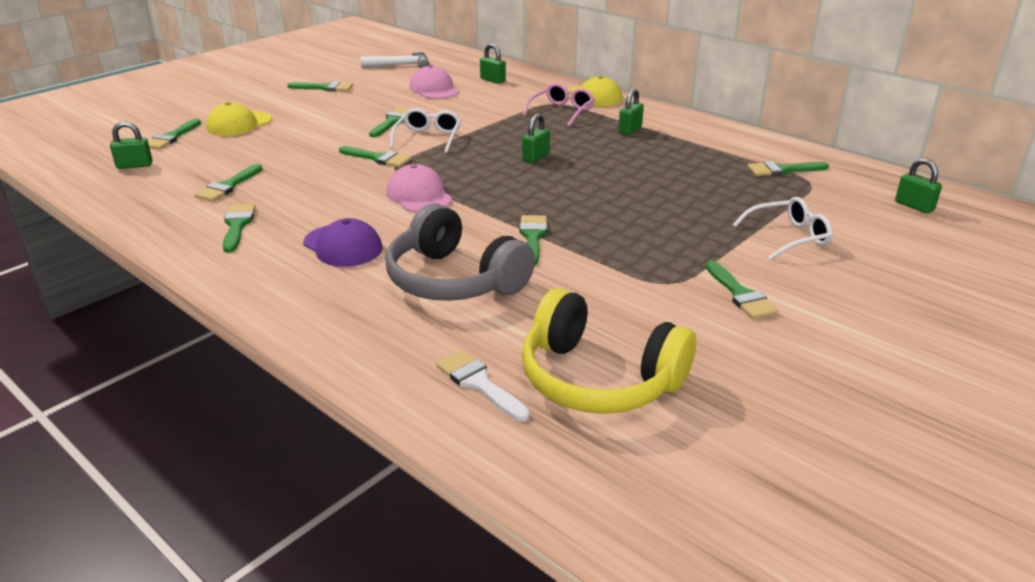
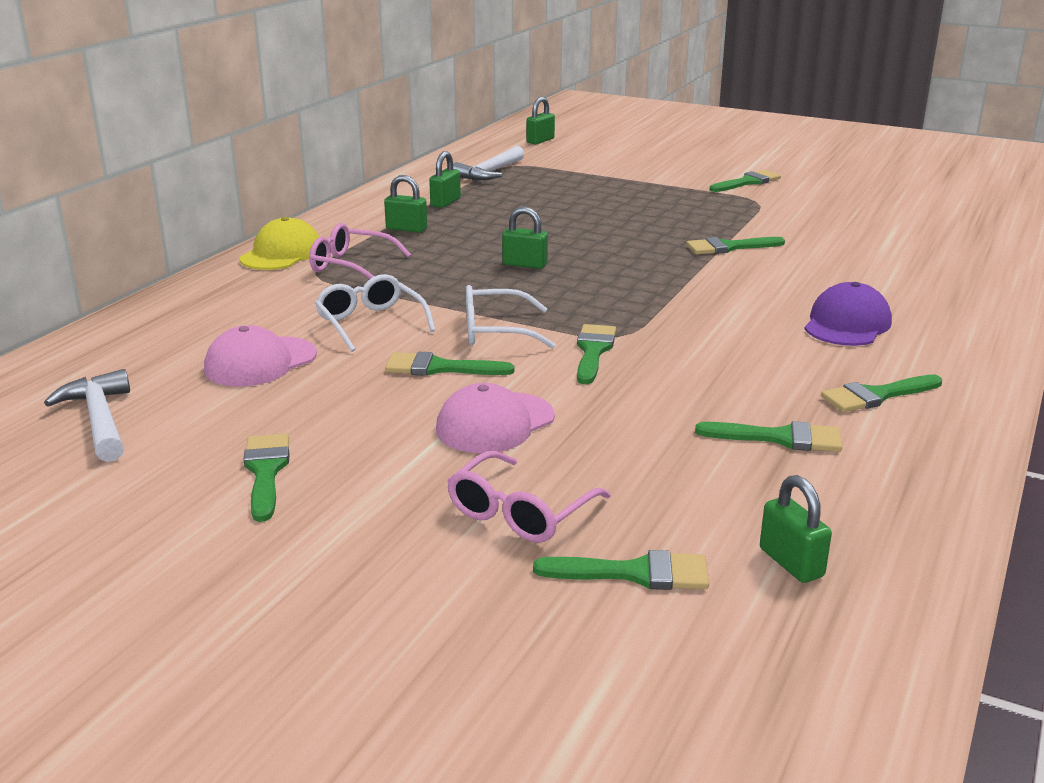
camera: 105 degrees left, 5 degrees down
yellow cap [206,102,272,136] -> pink glasses [447,451,611,543]
grey headphones [385,203,535,301] -> none
pink cap [387,164,452,212] -> pink cap moved to [436,383,555,454]
white brush [436,350,530,421] -> none
green padlock [480,44,506,84] -> green padlock moved to [429,151,461,208]
yellow headphones [522,288,696,414] -> none
white glasses [732,197,832,260] -> white glasses moved to [315,274,436,352]
green brush [748,161,829,176] -> white hammer [453,146,524,180]

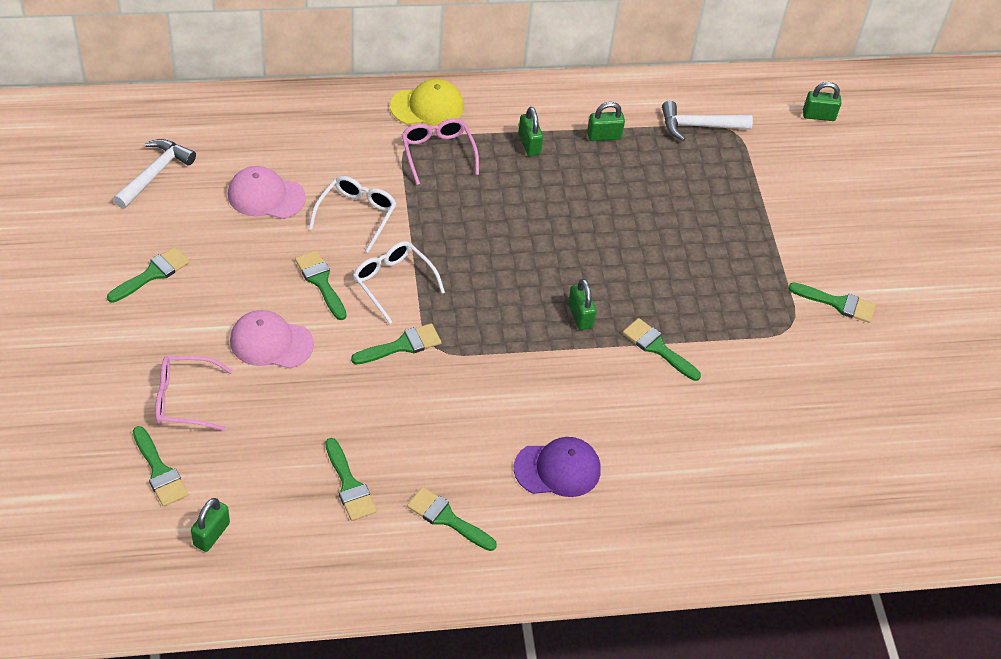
camera: 50 degrees right, 25 degrees up
green padlock [502,207,548,269] -> green padlock moved to [568,279,596,330]

